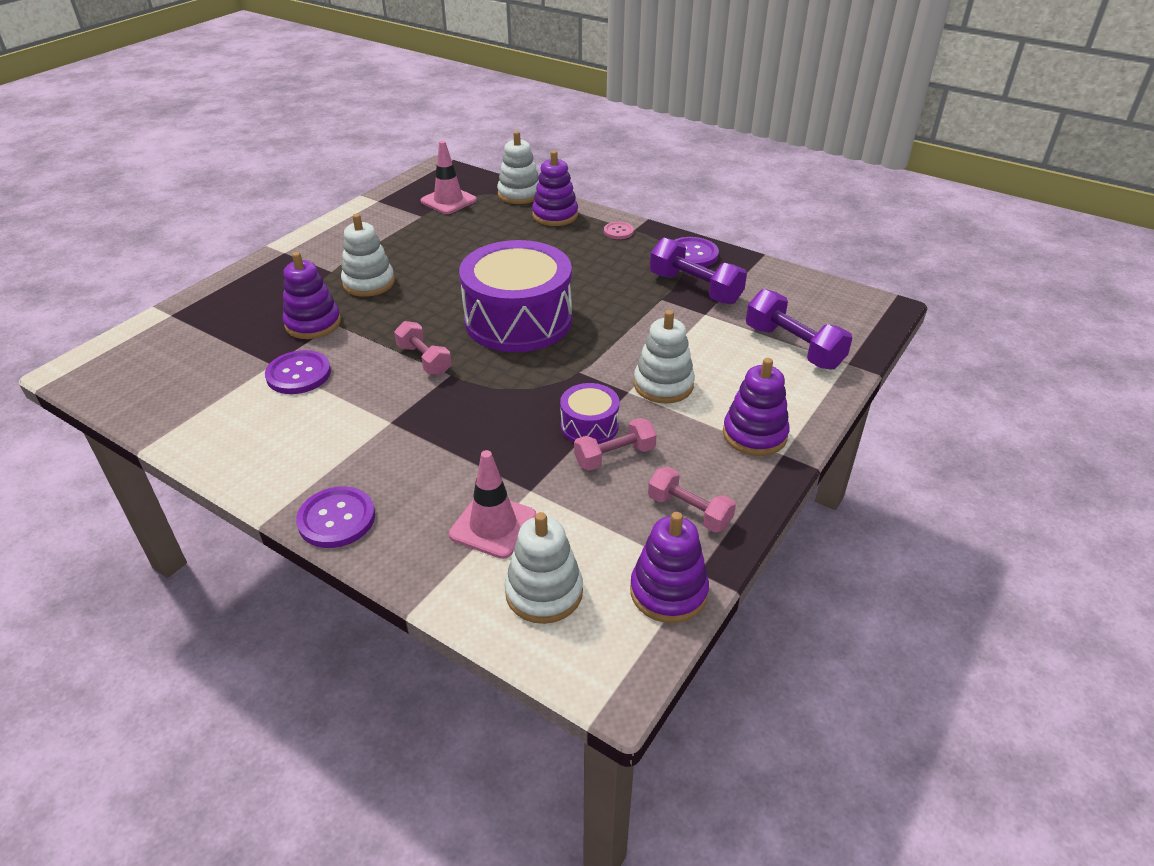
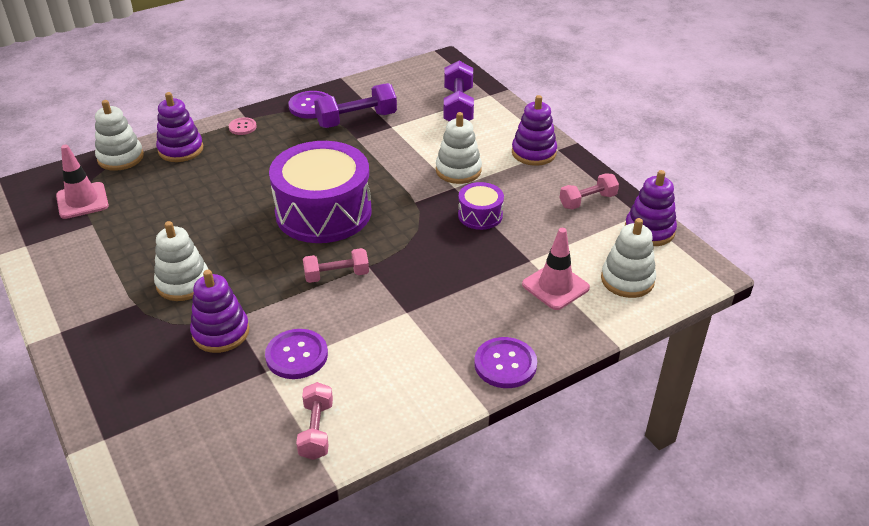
camera: 65 degrees left, 0 degrees up
pink dumbbell [574,418,657,471] -> pink dumbbell moved to [296,382,333,460]
purple dumbbell [746,289,852,370] -> purple dumbbell turned 75 degrees counterclockwise [444,61,474,121]

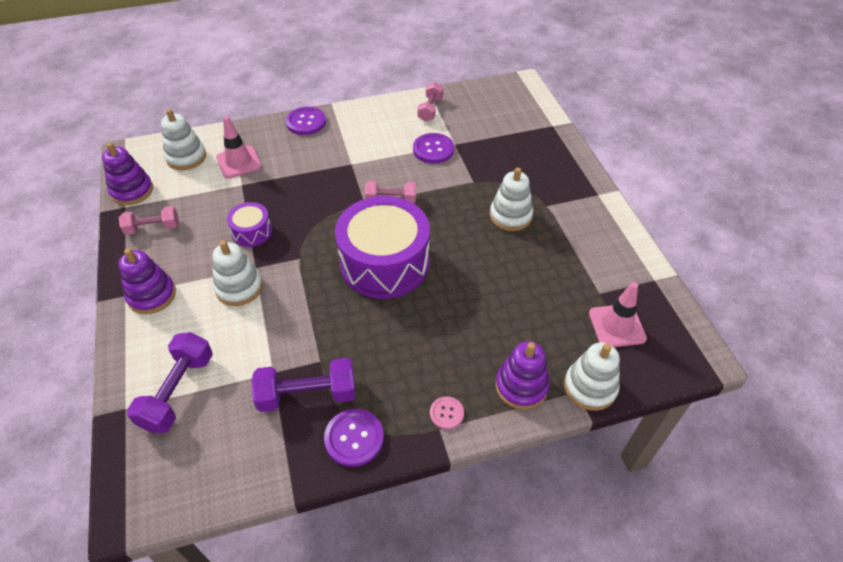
camera: 165 degrees left, 10 degrees up
purple stacking toy [190,270,250,353] -> none

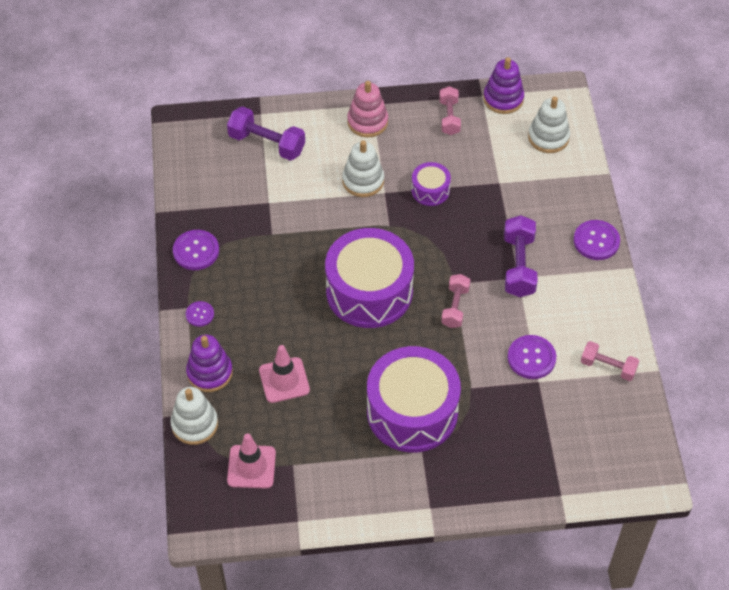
camera: 100 degrees right, 5 degrees up
purple stacking toy [118,248,176,314] -> pink stacking toy [347,81,388,137]
pink traffic cone [216,116,262,178] -> pink traffic cone moved to [259,345,310,403]
purple dumbbell [251,358,356,412] -> purple dumbbell moved to [504,215,538,297]
pink button [430,396,464,429] -> purple button [186,301,214,327]
white stacking toy [490,167,533,231] -> purple drum [367,346,461,453]

